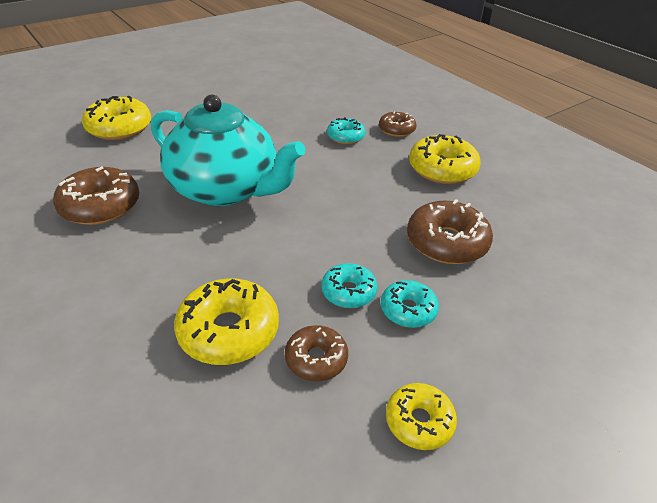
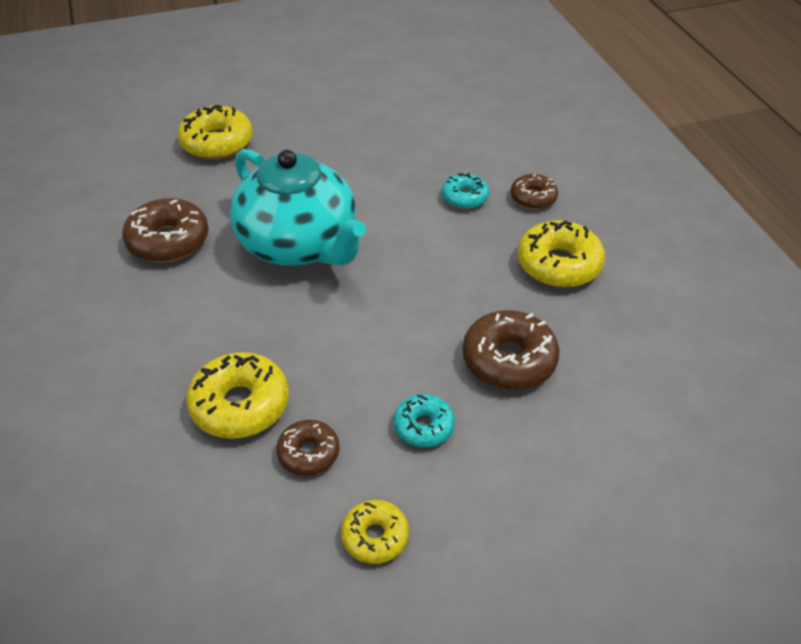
camera: 20 degrees right, 5 degrees up
turquoise donut [321,263,377,308] -> none

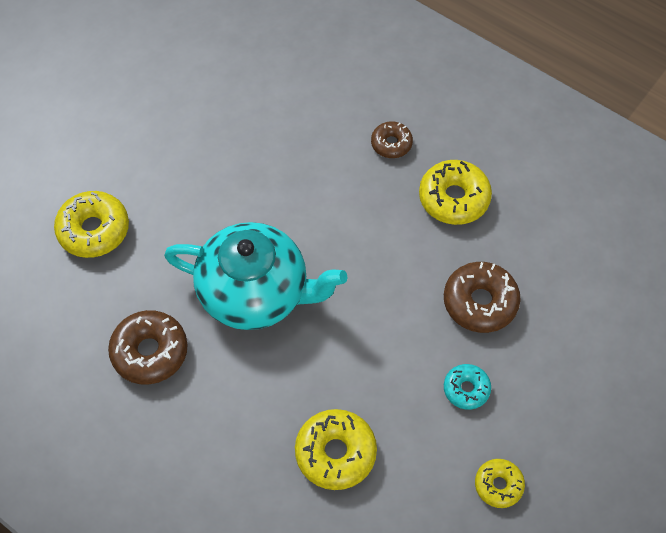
camera: 35 degrees left, 15 degrees up
brown donut [276,420,340,476] -> none
turquoise donut [442,173,489,209] -> none

